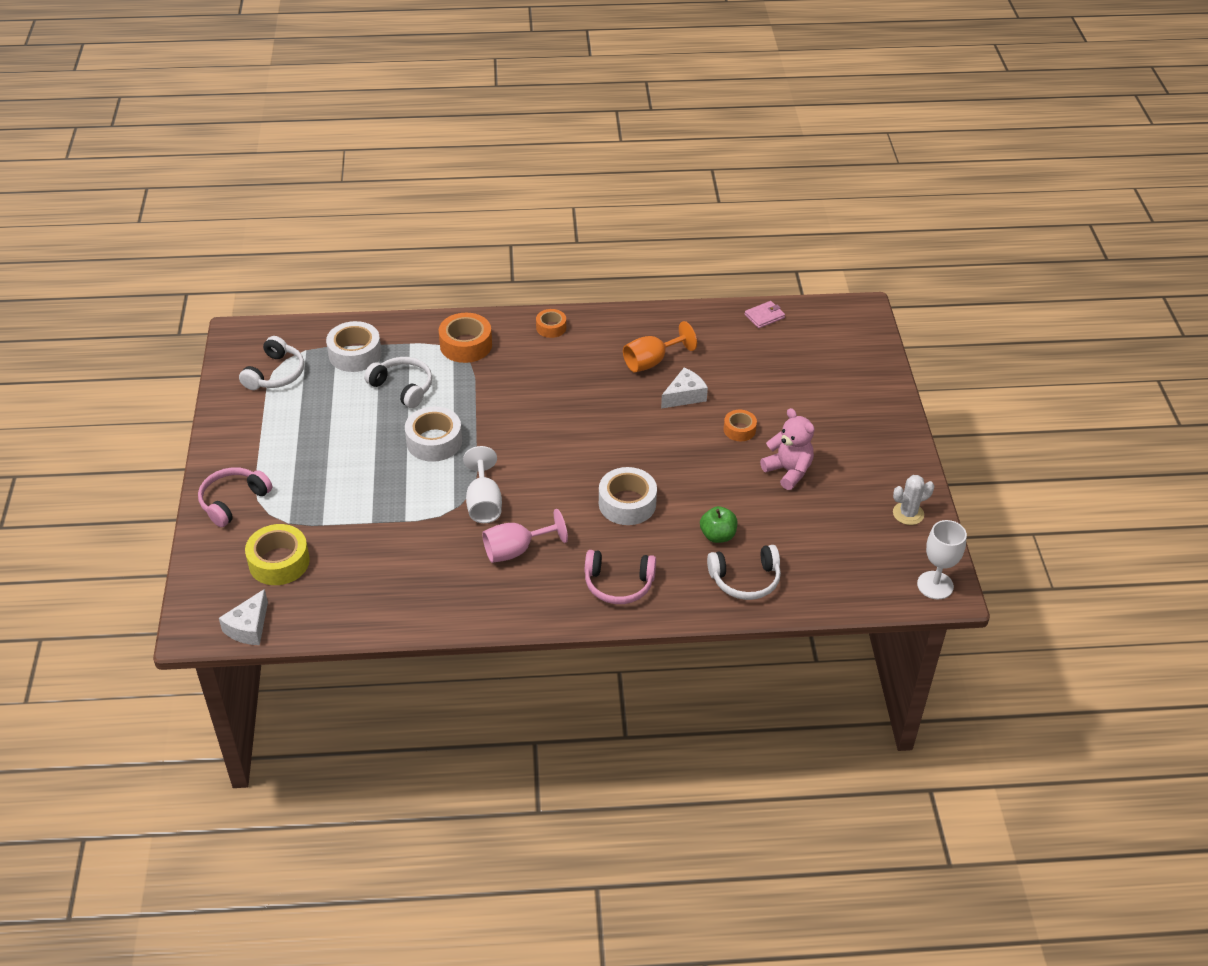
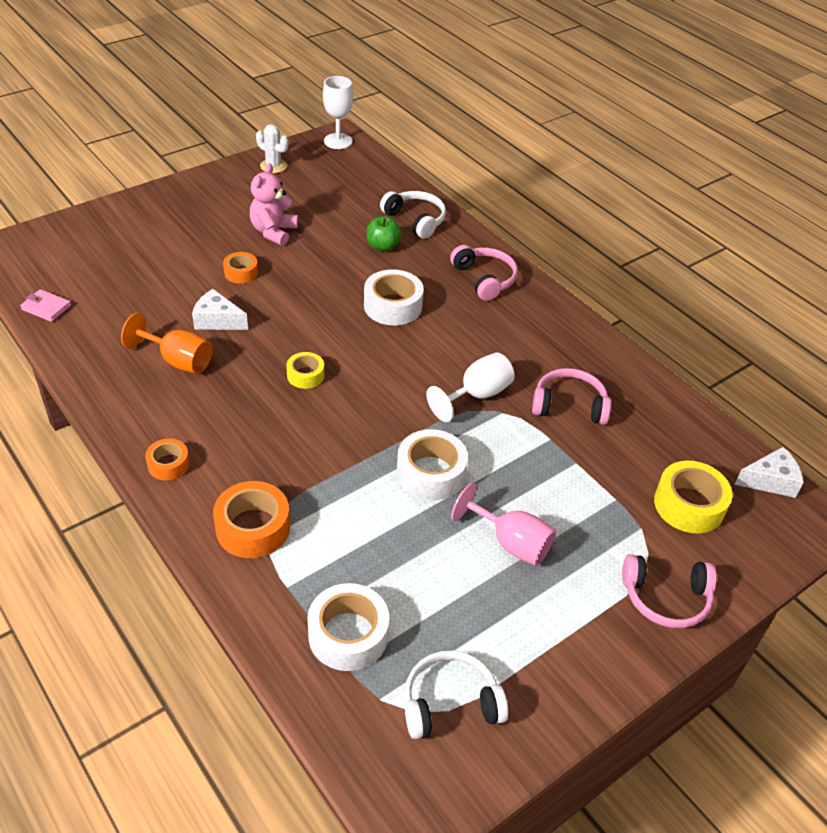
camera: 125 degrees left, 0 degrees up
white headphones [364,357,432,408] -> none
pink goblet [482,509,568,563] -> pink goblet moved to [451,482,556,566]
none -> yellow tape [286,352,324,389]
none -> pink headphones [532,368,611,425]

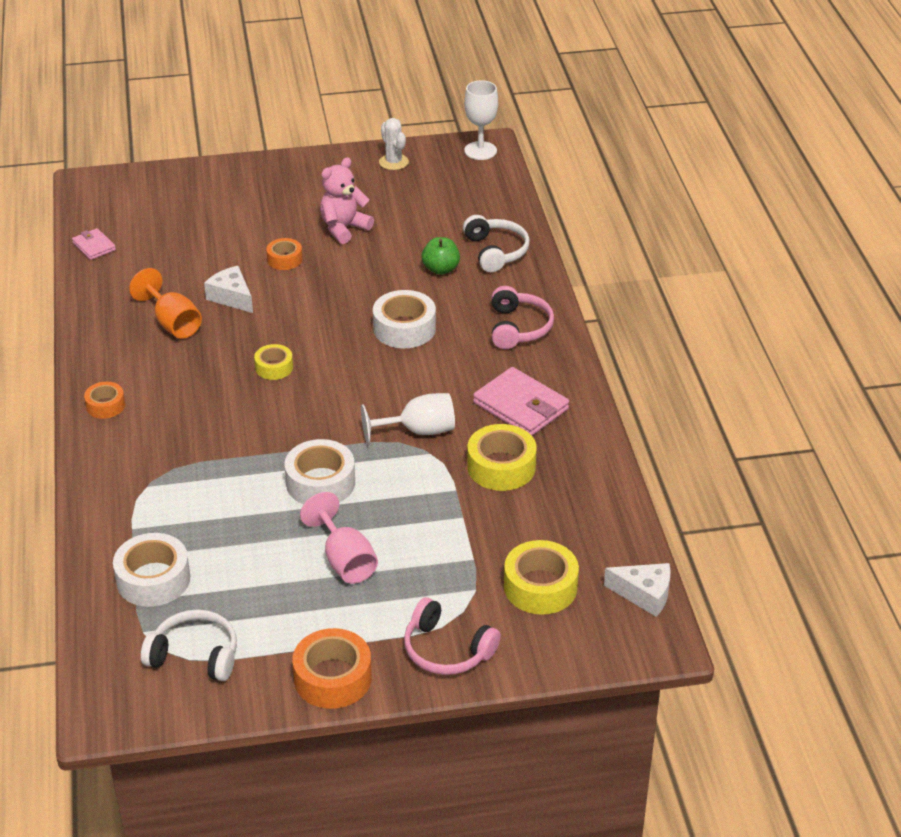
camera: 30 degrees right, 5 degrees down
orange tape [213,481,290,558] -> orange tape moved to [292,628,372,709]
pink headphones [532,368,611,425] -> yellow tape [467,424,537,491]
none -> pink wallet [473,367,569,436]

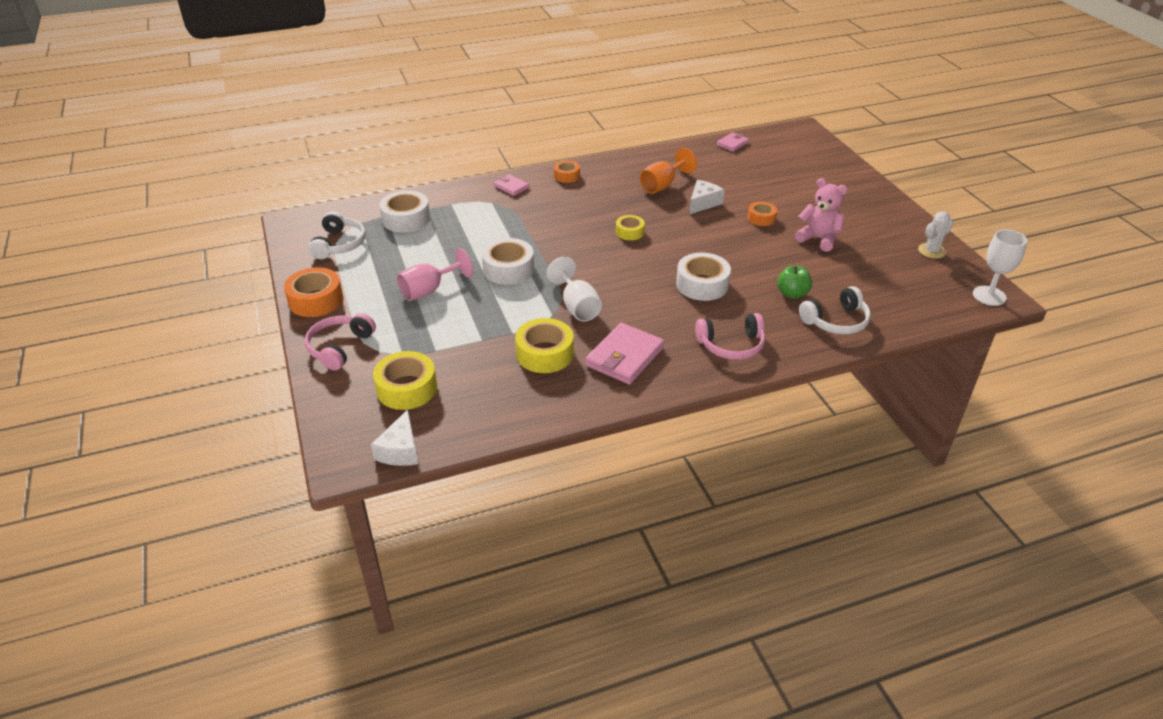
camera: 80 degrees right, 0 degrees up
none -> pink wallet [494,174,529,196]

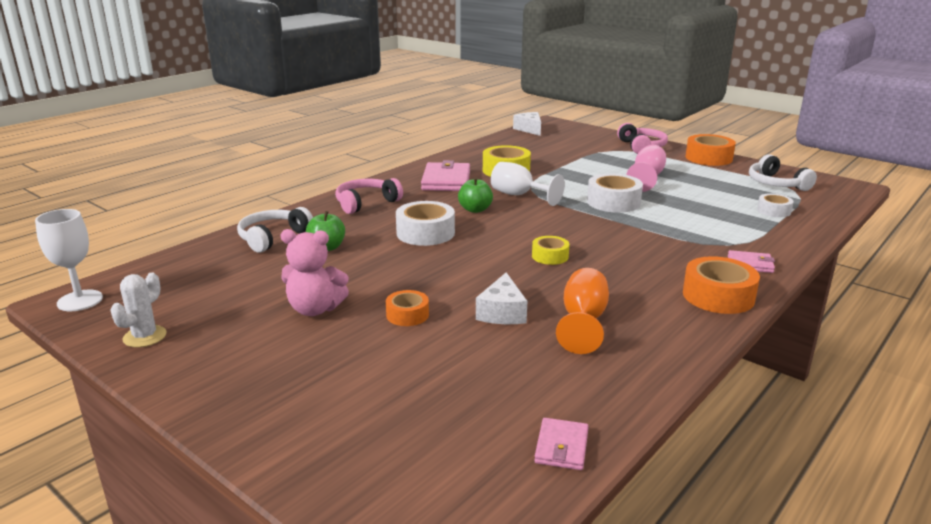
camera: 150 degrees right, 15 degrees down
yellow tape [373,351,437,410] -> none
white tape [379,190,430,232] -> white tape [757,193,794,217], size x0.59
orange tape [554,160,580,183] -> orange tape [683,256,760,314], size x1.70
none -> green apple [458,177,493,213]

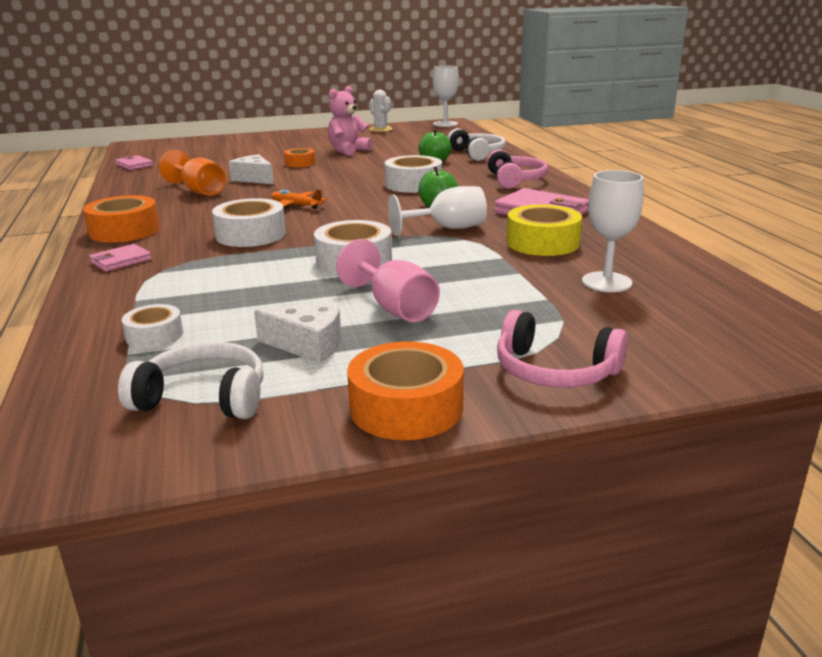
camera: 125 degrees right, 0 degrees up
white cheese [513,112,541,136] -> white cheese moved to [254,302,341,363]
yellow tape [532,236,569,265] -> orange plane [271,189,327,209]
none -> white tape [212,198,286,247]
none -> white goblet [582,170,644,292]

